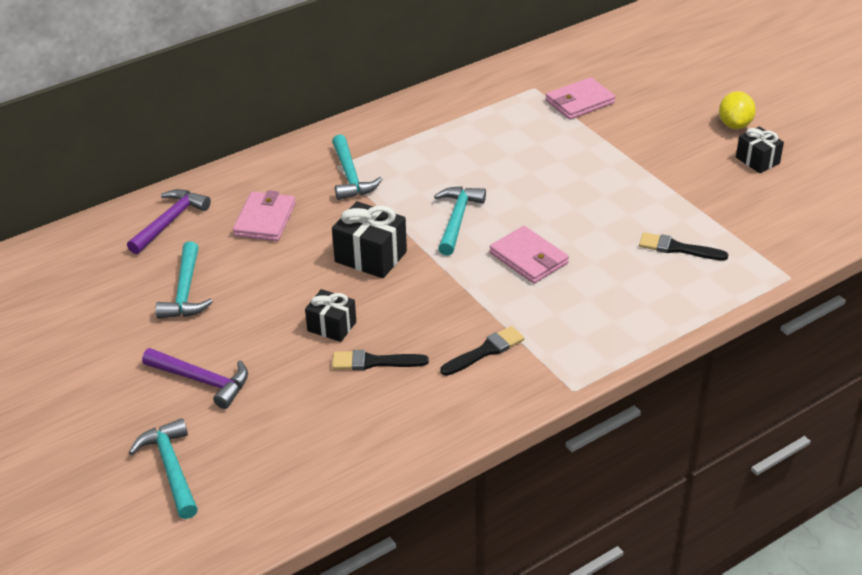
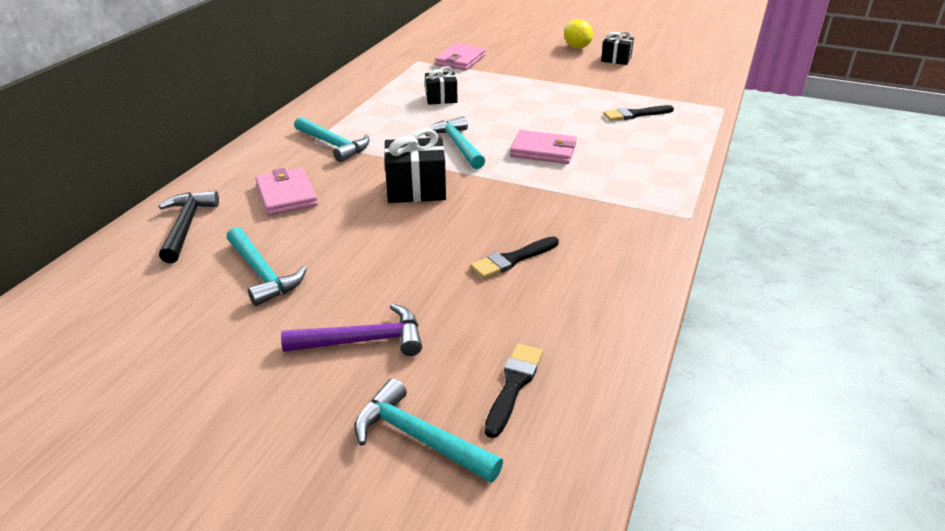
camera: 35 degrees left, 5 degrees down
purple hammer [127,189,211,254] -> black hammer [159,191,219,263]
black gift [305,289,356,342] -> black gift moved to [425,66,457,105]
black brush [440,326,524,376] -> black brush moved to [484,343,543,438]

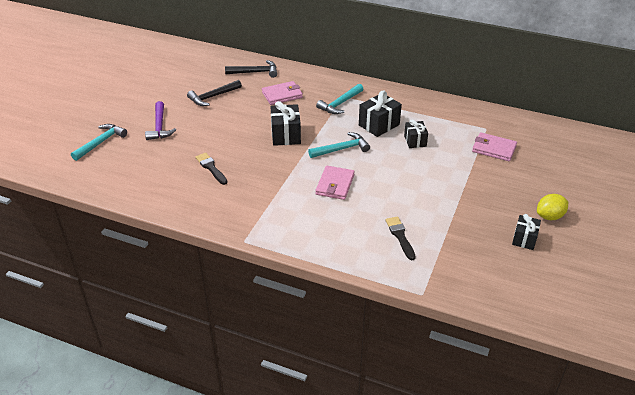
camera: 90 degrees right, 5 degrees up
turquoise hammer [227,227,307,306] -> black hammer [187,80,242,106]
black brush [484,343,543,438] -> none
none -> black gift [359,91,402,137]

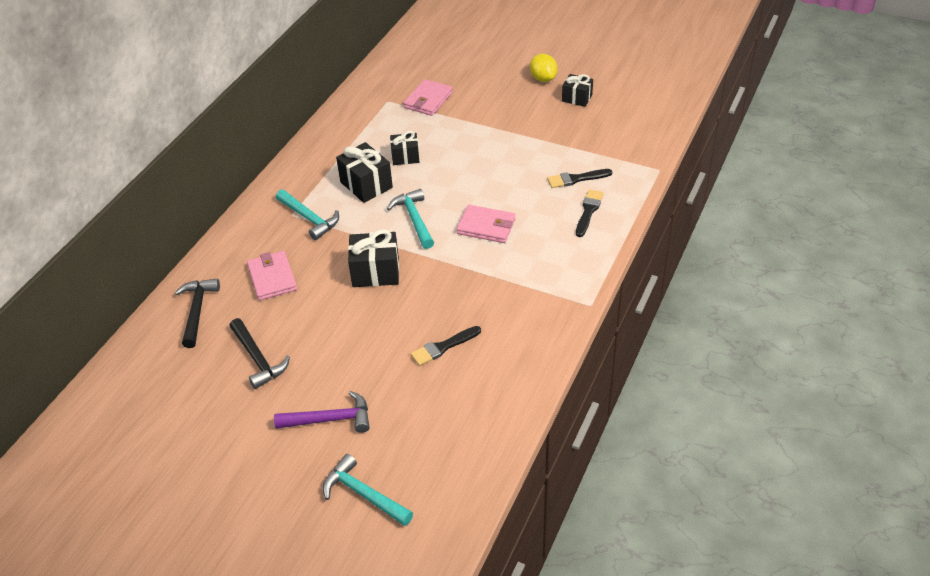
camera: 85 degrees left, 5 degrees up
none -> black brush [576,189,604,237]

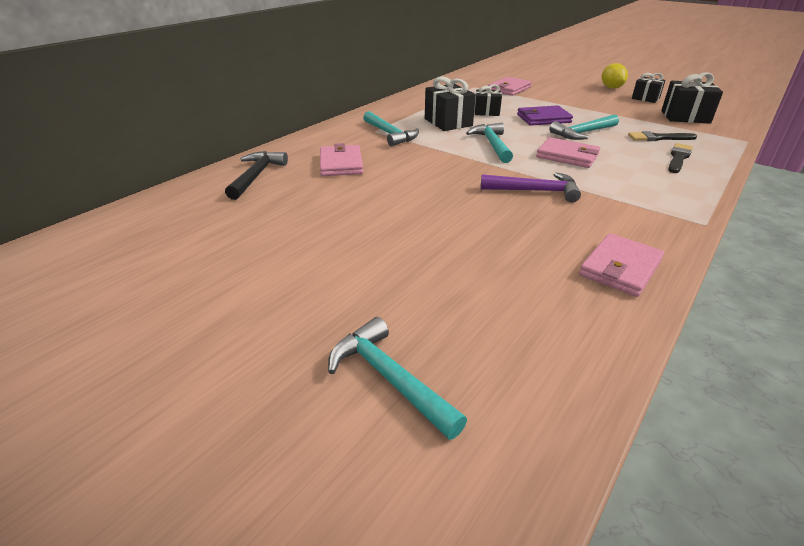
camera: 10 degrees right, 10 degrees down
black hammer [229,318,290,389] -> none
purple hammer [274,391,370,433] -> purple hammer moved to [481,173,581,202]
black gift [348,229,399,287] -> black gift moved to [661,72,723,124]
black brush [411,326,481,366] -> none
none -> purple wallet [517,105,573,126]
none -> turquoise hammer [549,114,619,140]
none -> pink wallet [579,233,664,297]

